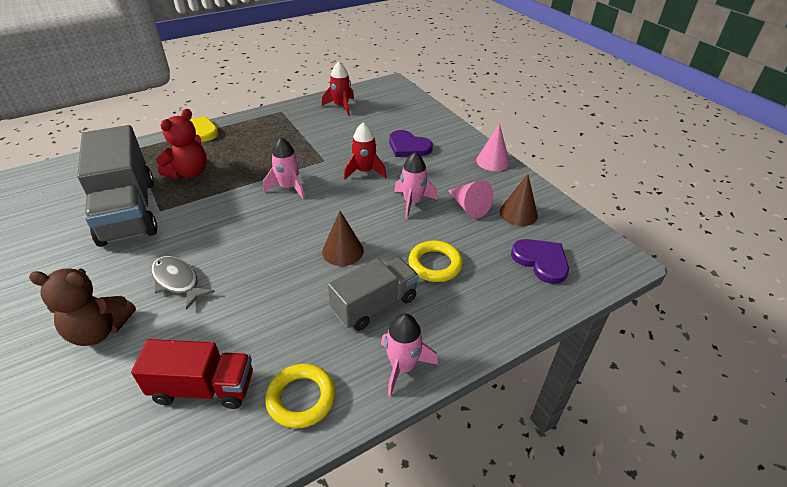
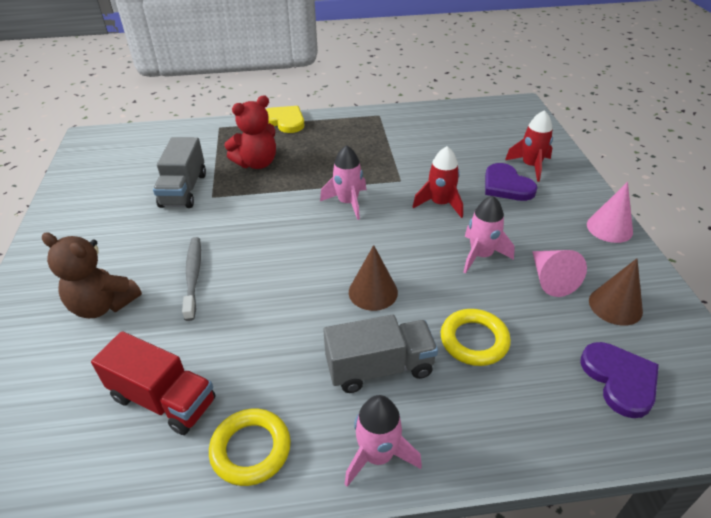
camera: 25 degrees right, 0 degrees up
grey truck [77,125,157,247] -> grey truck [153,137,206,208], size x0.60
grey fish [151,256,215,310] -> grey toothbrush [182,237,201,321]
red rocket [322,61,354,116] -> red rocket moved to [505,110,553,182]

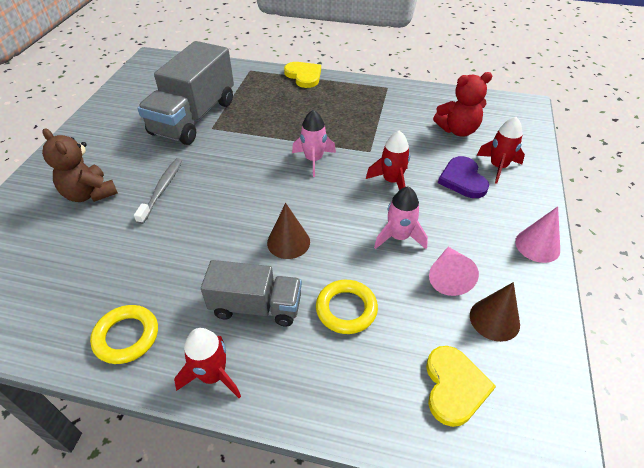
camera: 20 degrees right, 5 degrees up
red truck [91,331,215,435] -> none
grey truck [153,137,206,208] -> grey truck [137,41,234,145], size x1.66
red teddy bear [224,96,276,169] -> red teddy bear moved to [433,72,492,137]
pink rocket [344,395,422,487] -> red rocket [174,328,241,398]
purple heart [580,342,659,418] -> yellow heart [426,346,496,427]

